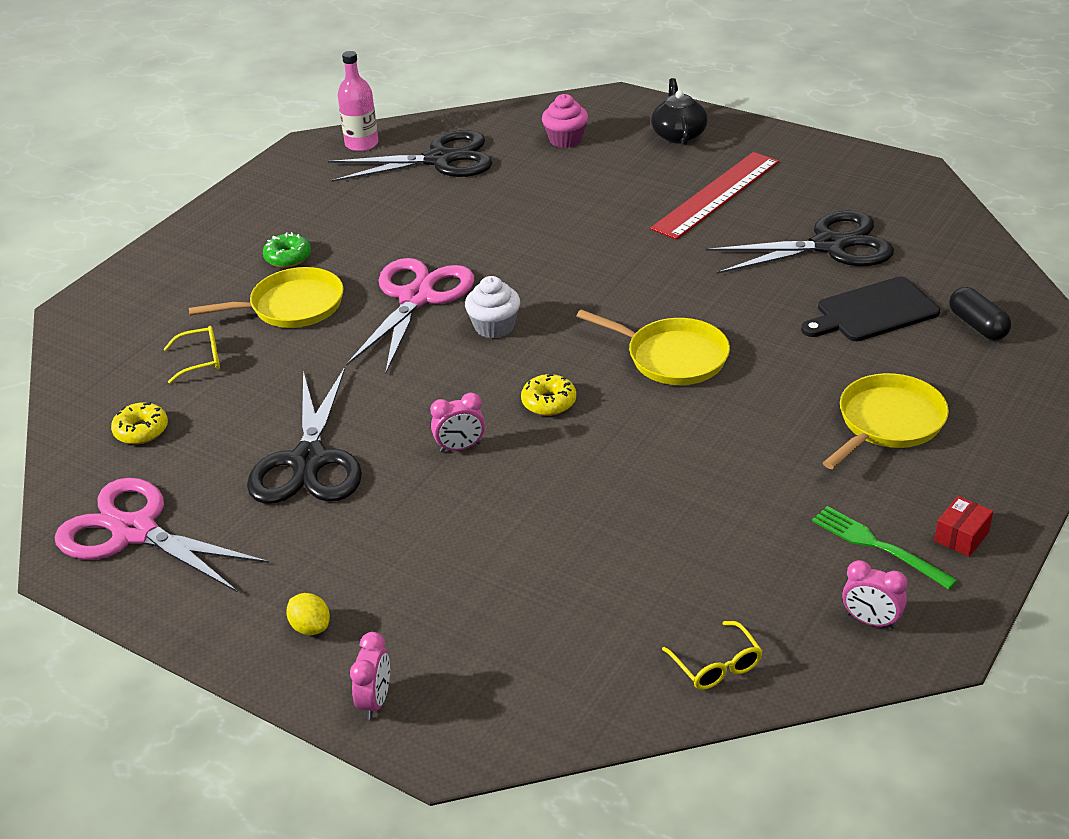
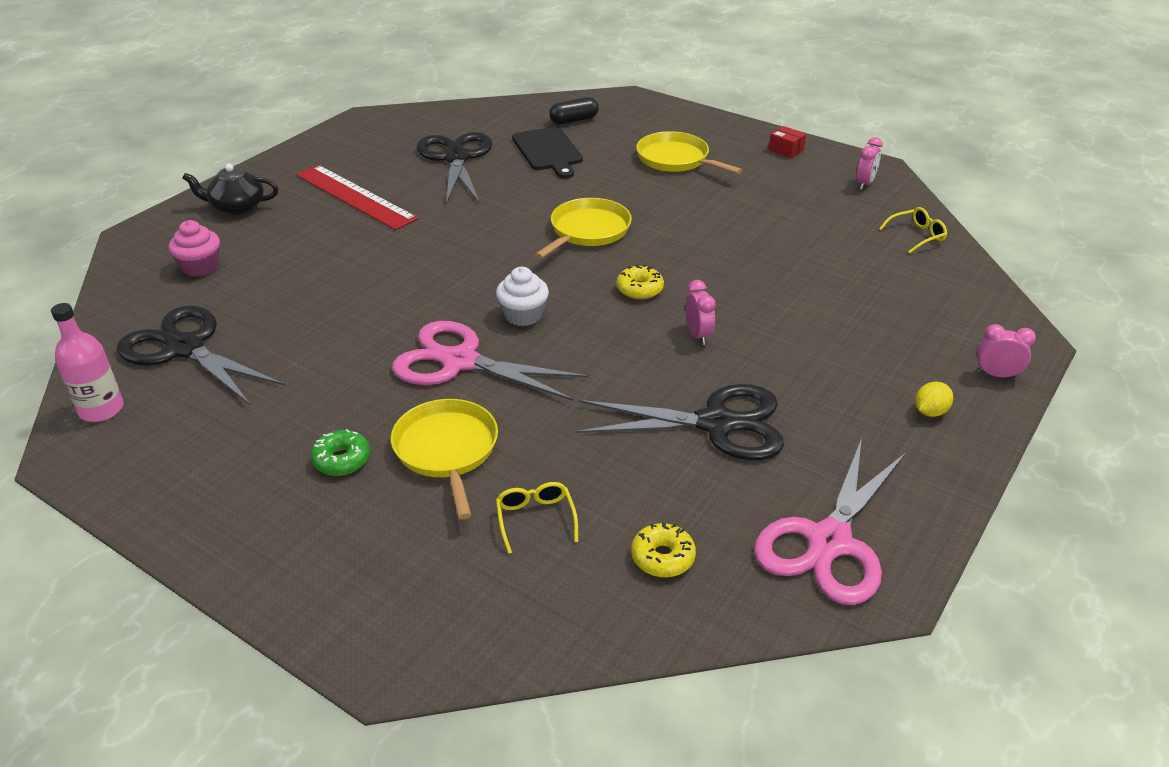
camera: 90 degrees left, 0 degrees up
black scissors [328,130,492,182] -> black scissors turned 45 degrees counterclockwise [117,306,285,406]
green fork [812,506,958,590] -> none

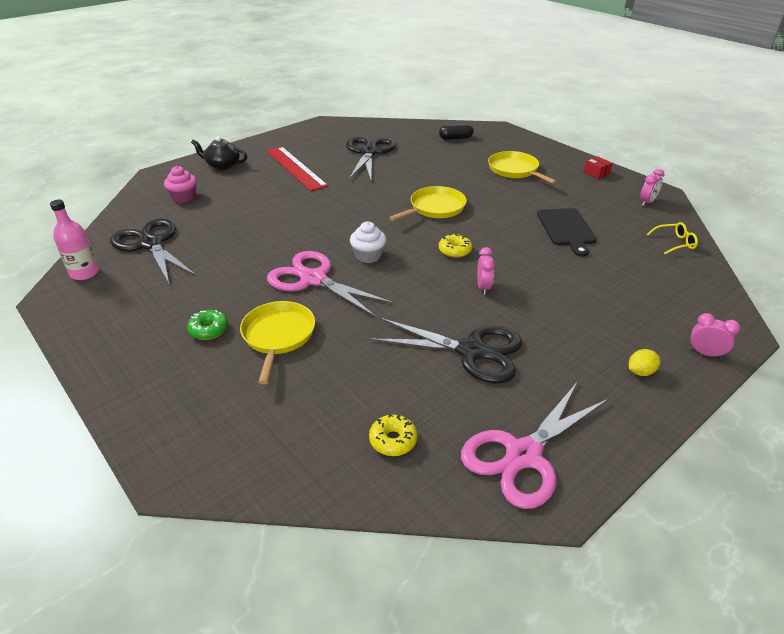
camera: 15 degrees right, 0 degrees up
yellow glasses [496,482,578,554] -> none
black cutting board [512,127,583,179] -> black cutting board moved to [537,208,597,257]

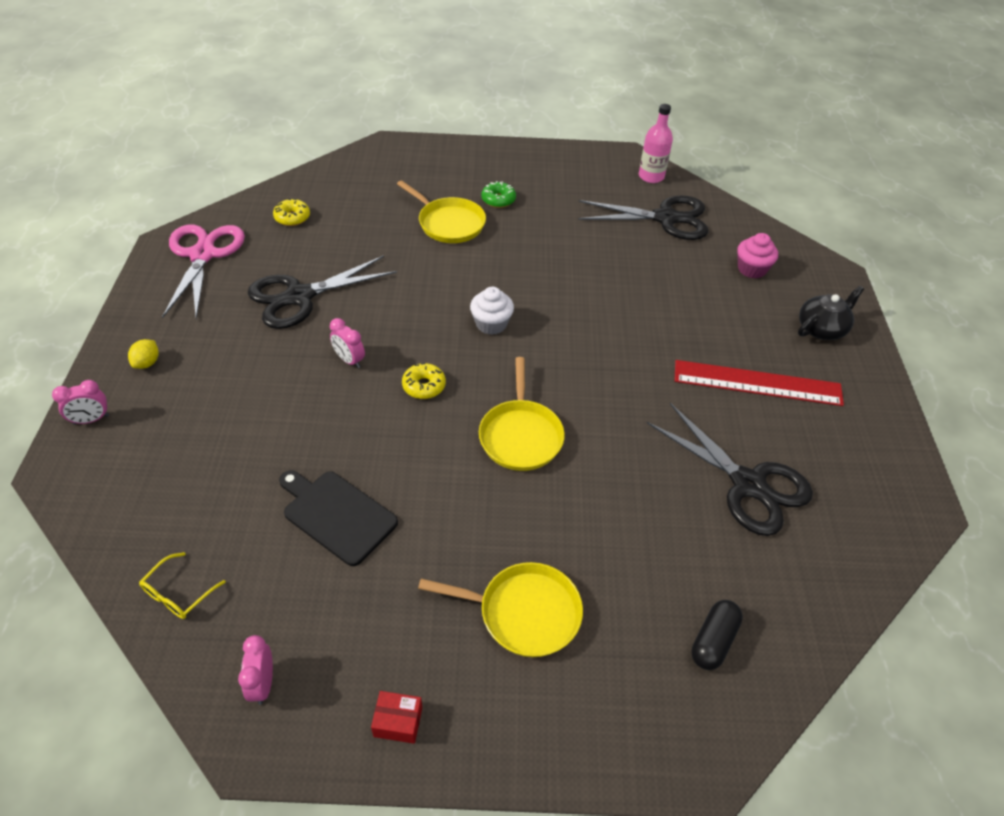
camera: 130 degrees right, 10 degrees up
pink scissors [267,251,394,317] -> none

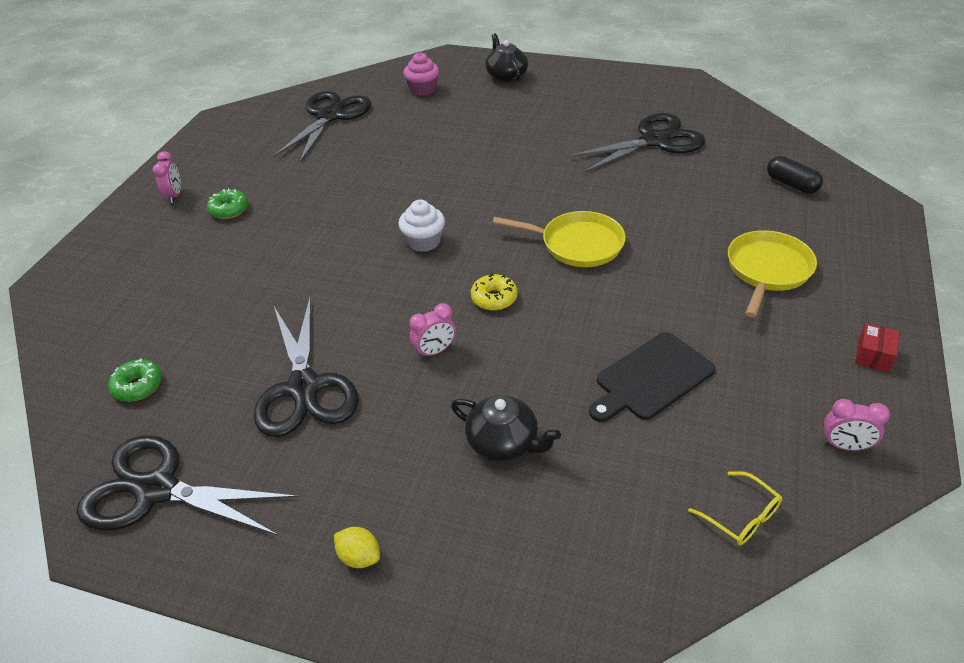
camera: 70 degrees left, 5 degrees down
pink clock [52,380,109,425] -> pink clock moved to [153,151,181,203]
pink scissors [162,225,245,319] -> black scissors [77,435,298,536]
yellow donut [273,199,310,226] -> green donut [108,358,162,402]
yellow pan [397,180,486,243] -> none
pink bottle [639,104,673,183] -> none
red ruler [674,360,844,406] -> none
none -> black teapot [451,395,561,461]

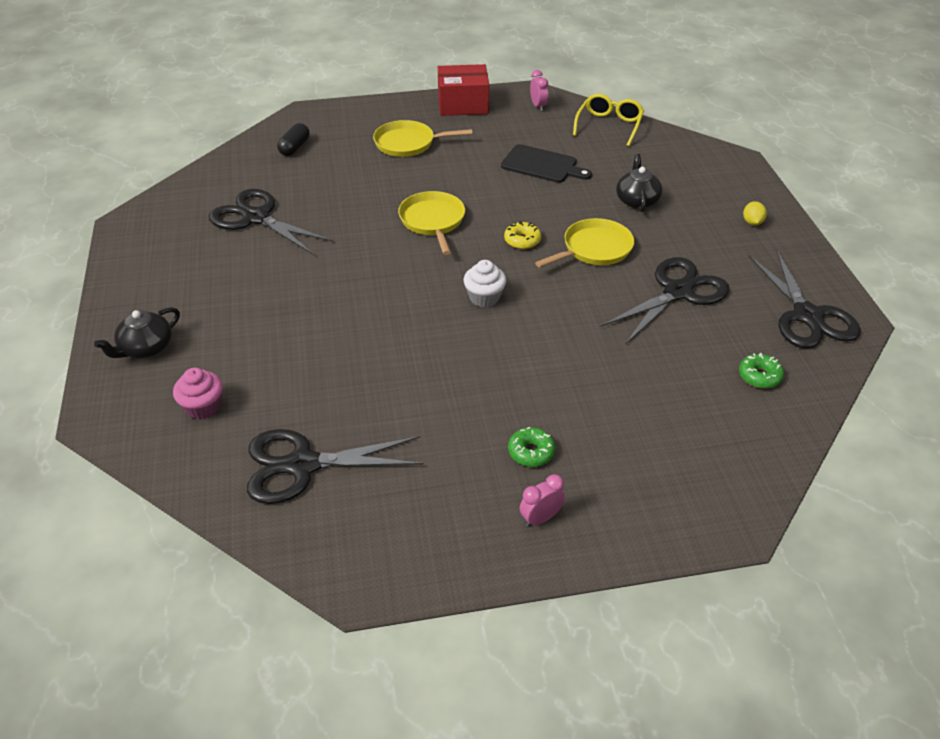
camera: 120 degrees left, 0 degrees up
pink clock [409,303,456,359] -> yellow pan [535,218,634,268]
yellow glasses [688,471,782,545] -> yellow glasses [573,94,644,146], size x1.61
red box [855,323,900,372] -> red box [438,64,489,116], size x2.23

